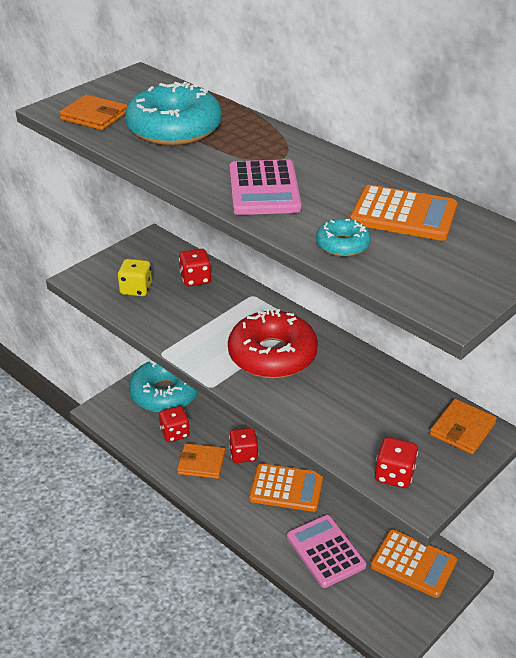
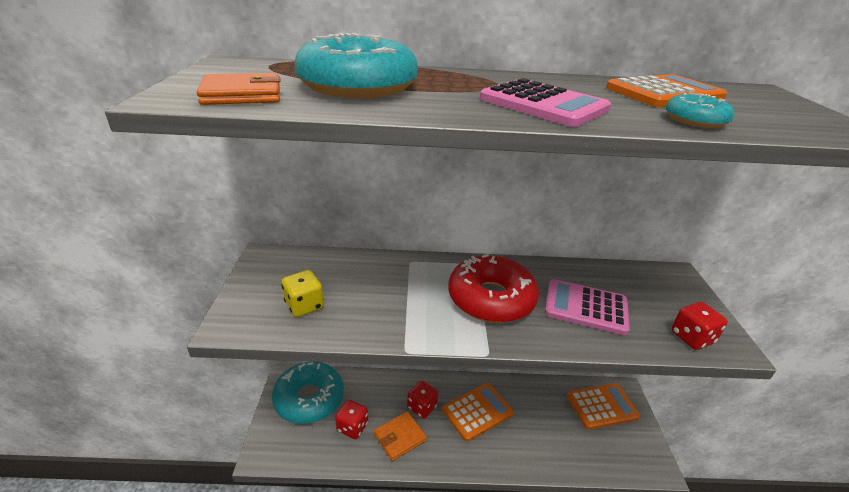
camera: 45 degrees left, 5 degrees down
red dice [179,249,211,286] -> none
pink calculator [287,515,366,588] -> pink calculator moved to [545,279,630,335]
orange wallet [430,399,497,454] -> none

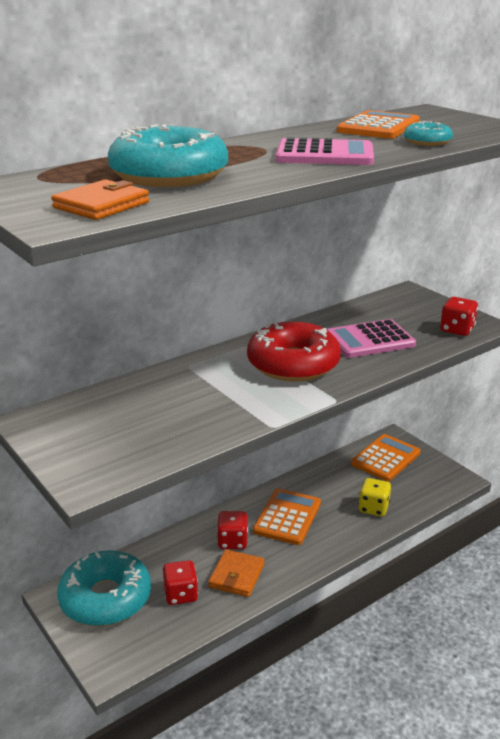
camera: 35 degrees left, 5 degrees down
yellow dice [282,270,324,317] -> yellow dice moved to [358,478,391,516]

